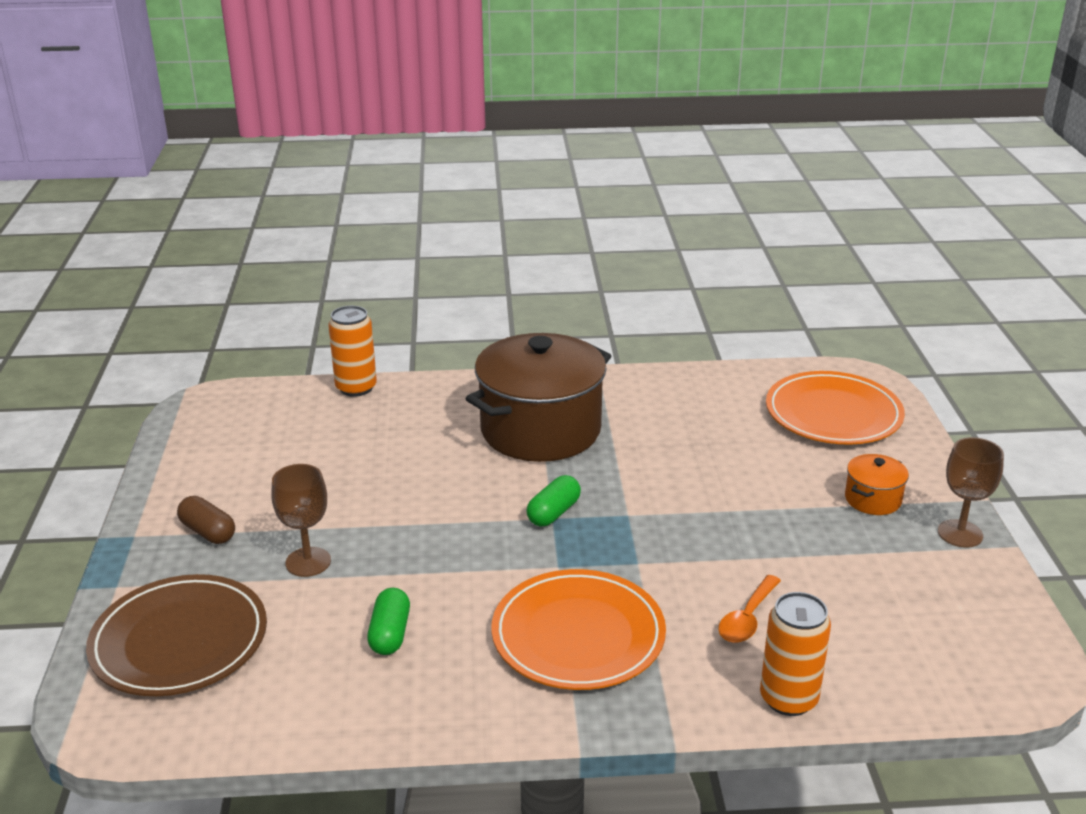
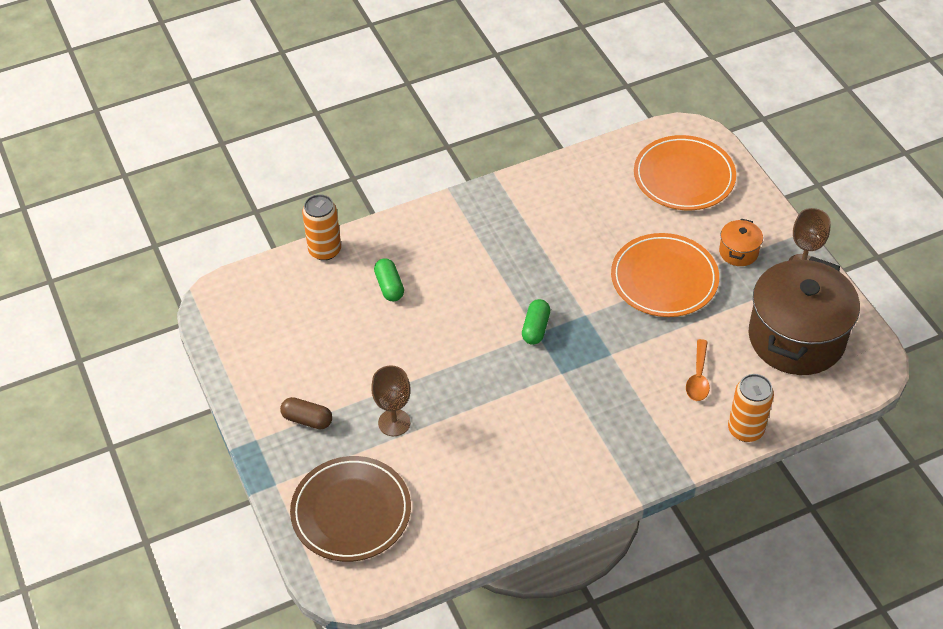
camera: 20 degrees left, 20 degrees up
green capsule [367,588,410,655] -> green capsule moved to [374,258,404,301]
brown pot [465,333,611,462] -> brown pot moved to [749,256,860,375]
orange plate [491,569,666,690] -> orange plate moved to [611,233,719,317]

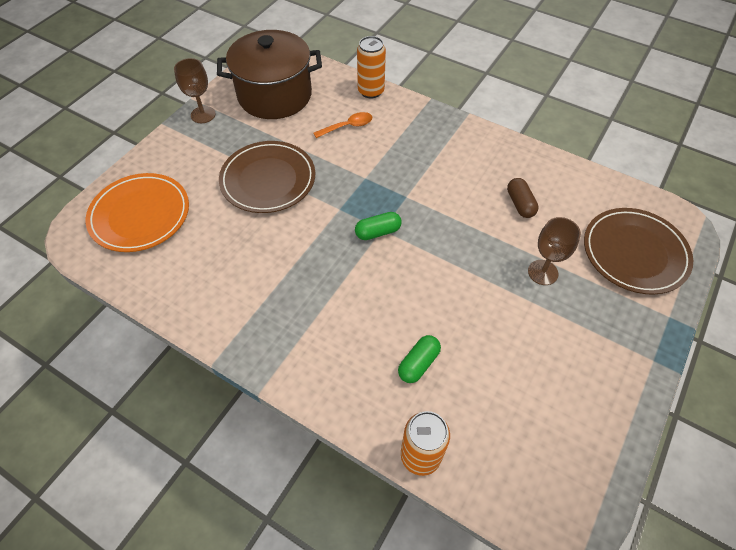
camera: 125 degrees left, 5 degrees up
brown capsule [280,397,332,429] -> brown capsule moved to [507,178,539,218]
orange plate [611,233,719,317] -> brown plate [219,141,315,213]
orange pot [719,218,763,266] -> none

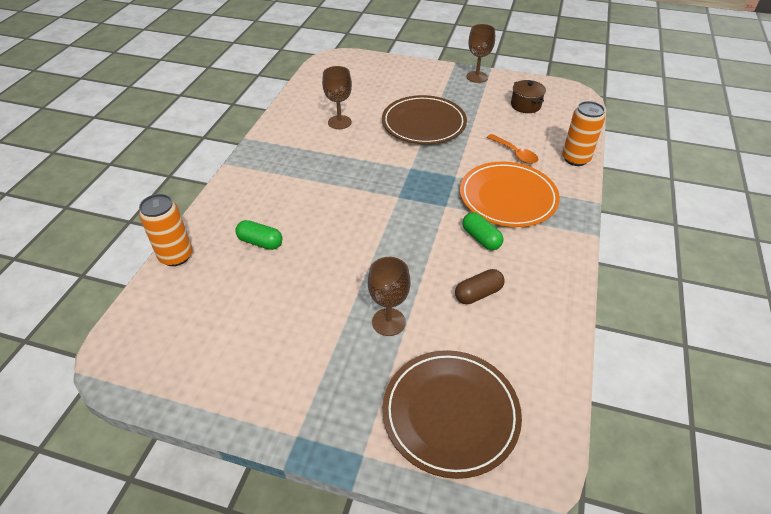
camera: 75 degrees right, 10 degrees down
orange plate [86,173,189,252] -> orange plate moved to [460,162,560,227]
brown pot [217,30,322,119] -> brown pot [511,80,546,113], size x0.43
green capsule [355,212,402,240] -> green capsule moved to [462,212,503,250]
none -> brown goblet [322,66,352,129]

